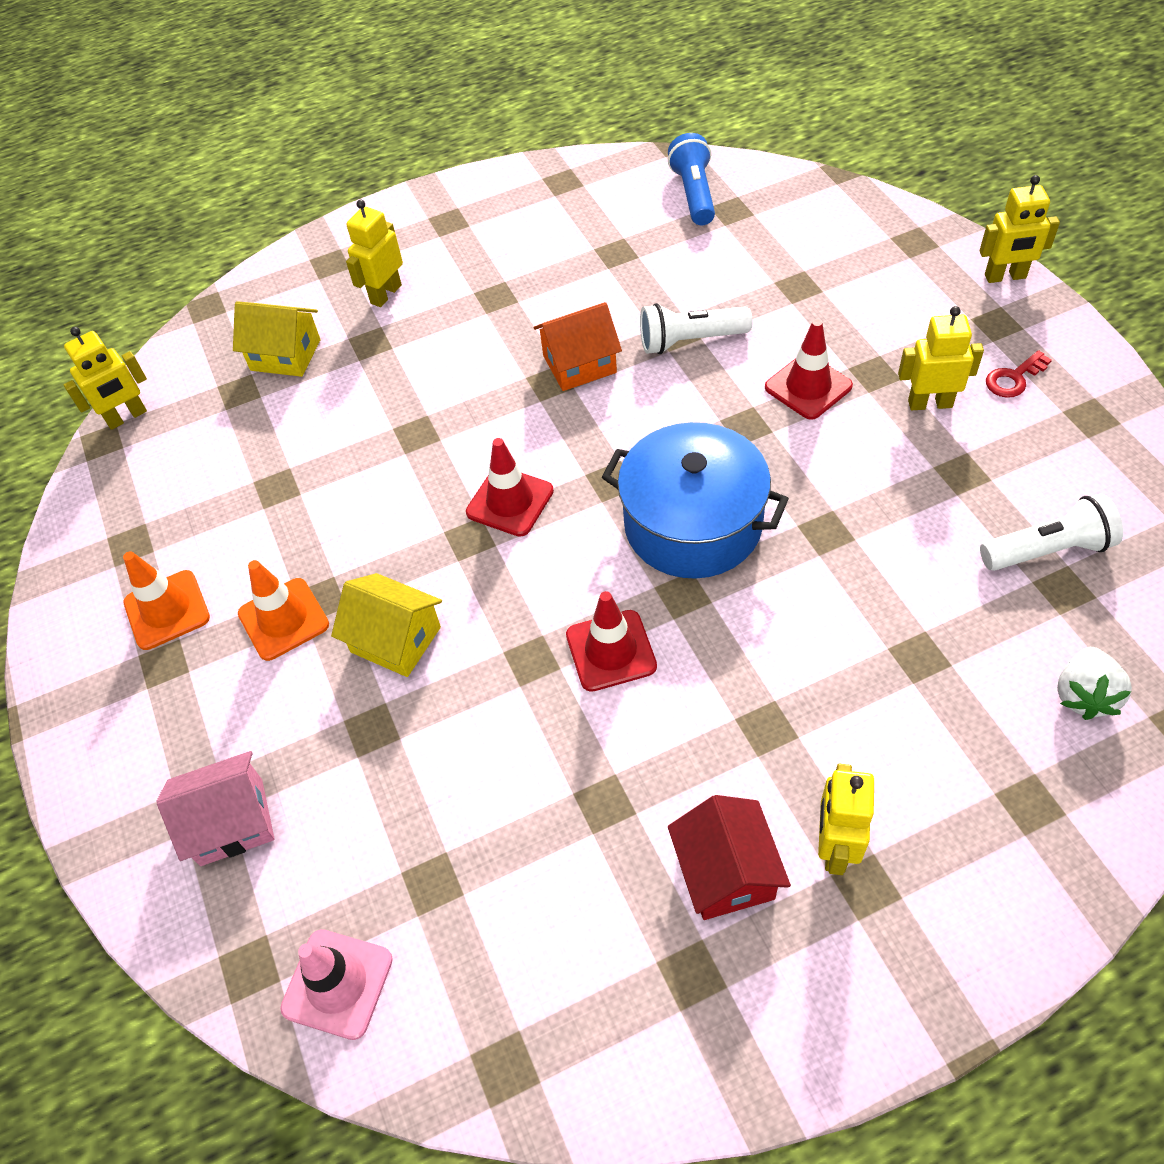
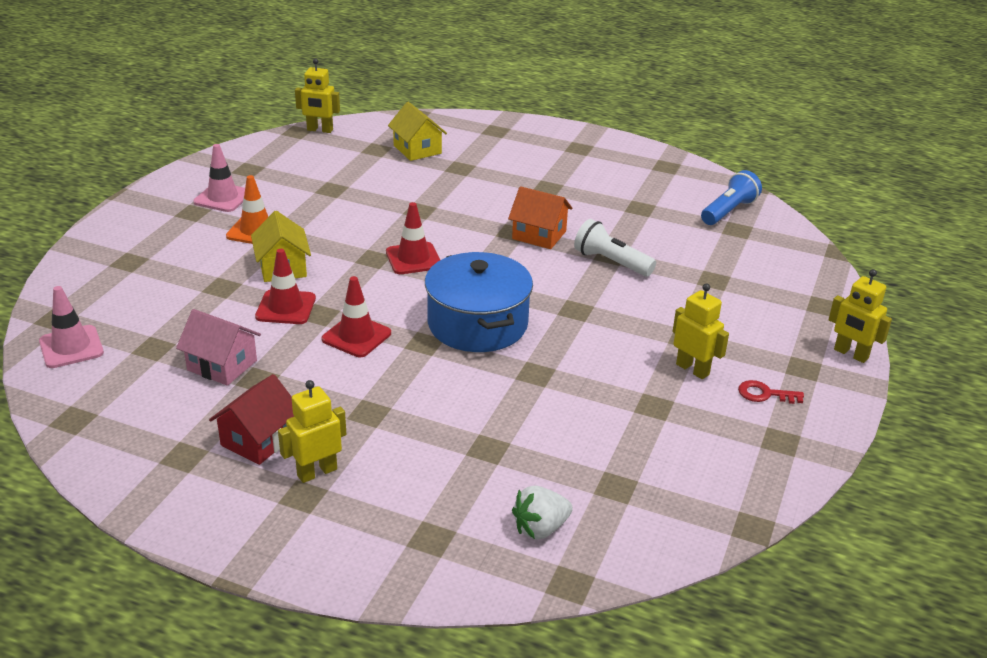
camera: 40 degrees right, 20 degrees down
orange traffic cone [123,551,210,650] -> pink traffic cone [193,144,245,212]
pink house [156,751,274,866] -> pink house moved to [176,309,261,386]
yellow robot [346,200,403,307] -> none
red traffic cone [765,319,853,420] -> red traffic cone moved to [255,249,316,324]
white flashlight [980,493,1123,571] -> none

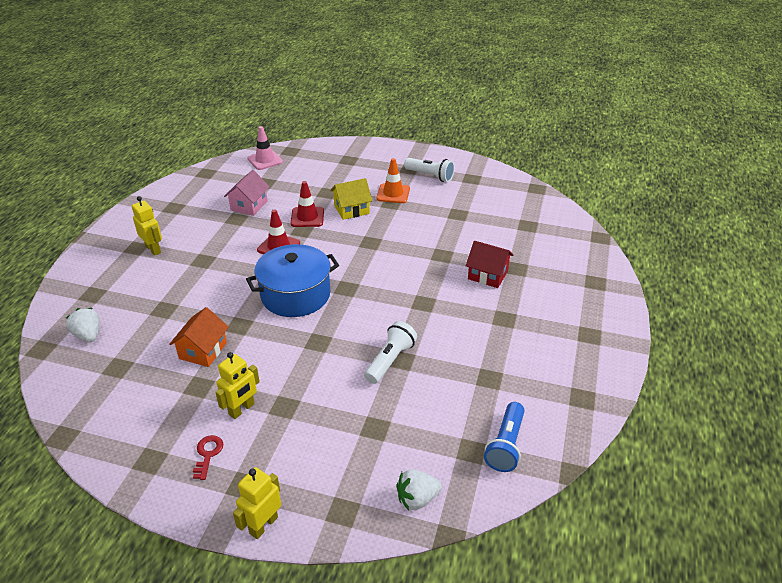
camera: 85 degrees right, 5 degrees up
pink traffic cone [193,144,245,212] -> white flashlight [404,158,455,182]
red house [209,374,294,465] -> red house moved to [466,241,513,288]
yellow robot [295,58,340,133] -> none
red traffic cone [386,202,440,274] -> none
yellow house [388,102,447,161] -> none
orange house [508,186,572,249] -> orange house moved to [169,307,229,367]
blue flashlight [701,170,762,225] -> blue flashlight turned 75 degrees clockwise [484,402,525,472]
none -> white strawberry [396,469,442,510]

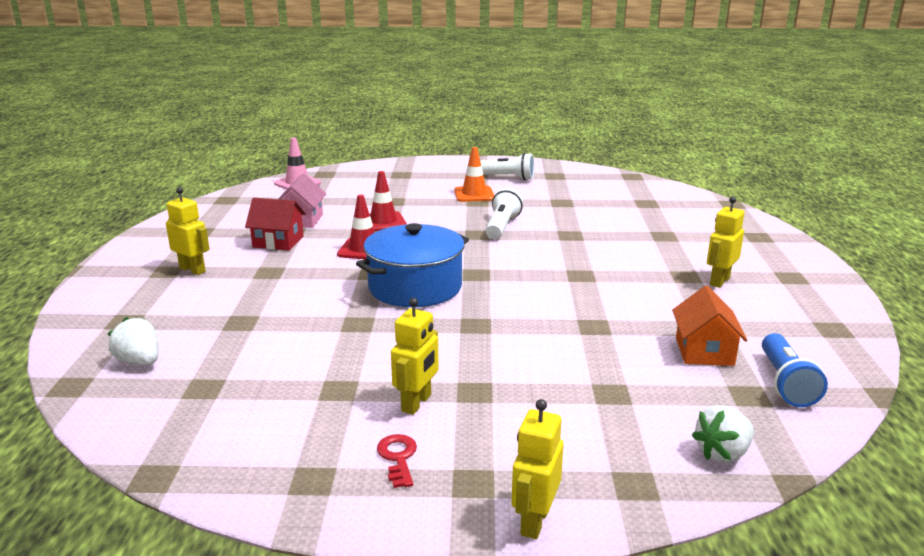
camera: 15 degrees left, 15 degrees down
orange house [169,307,229,367] -> orange house moved to [672,285,748,366]
yellow house [330,178,372,220] -> none
white flashlight [364,321,417,384] -> white flashlight moved to [485,188,523,239]
red house [466,241,513,288] -> red house moved to [245,198,306,251]
none -> yellow robot [707,196,745,288]

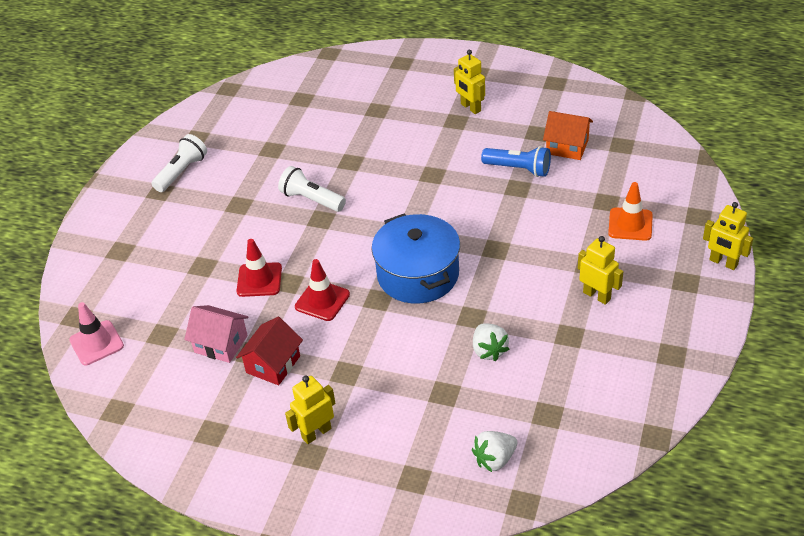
camera: 70 degrees left, 20 degrees up
red key [377,434,417,488] -> none
orange traffic cone [454,147,494,202] -> orange traffic cone moved to [608,182,653,241]
white strawberry [692,405,754,463] -> white strawberry moved to [473,323,509,361]
blue flashlight [762,333,828,407] -> blue flashlight moved to [481,146,551,177]

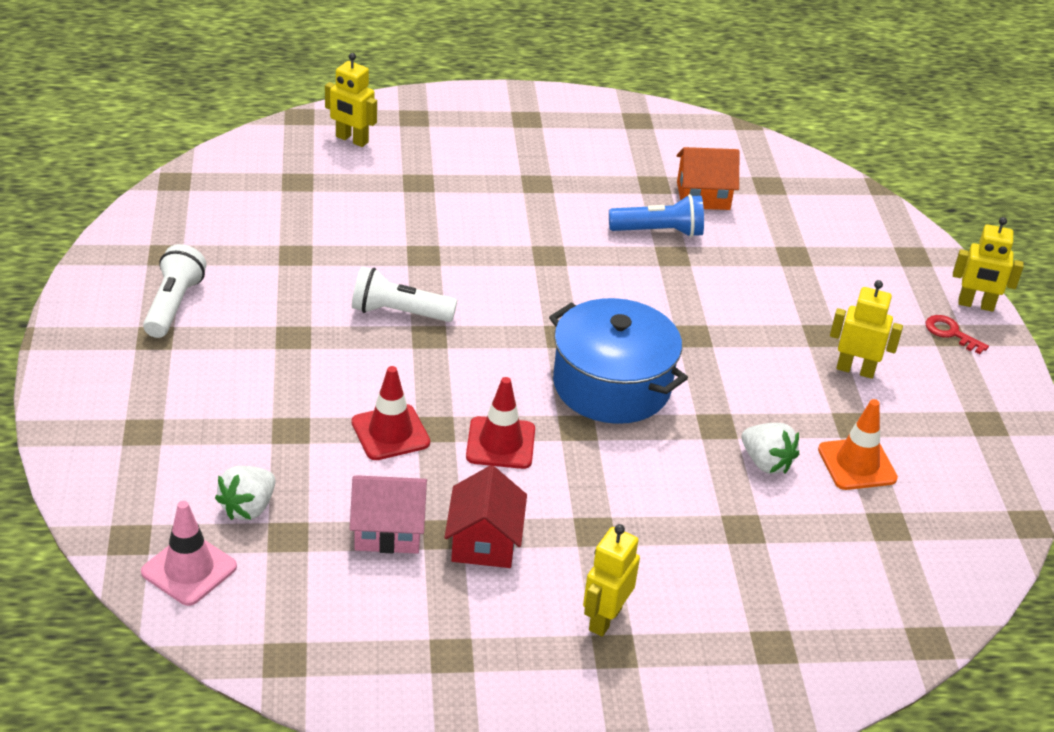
camera: 30 degrees left, 5 degrees down
yellow robot [454,50,485,114] -> yellow robot moved to [325,53,377,147]
white strawberry [472,431,517,472] -> white strawberry moved to [215,466,275,520]
orange traffic cone [608,182,653,241] -> orange traffic cone moved to [818,399,898,490]
none -> red key [926,315,989,354]

